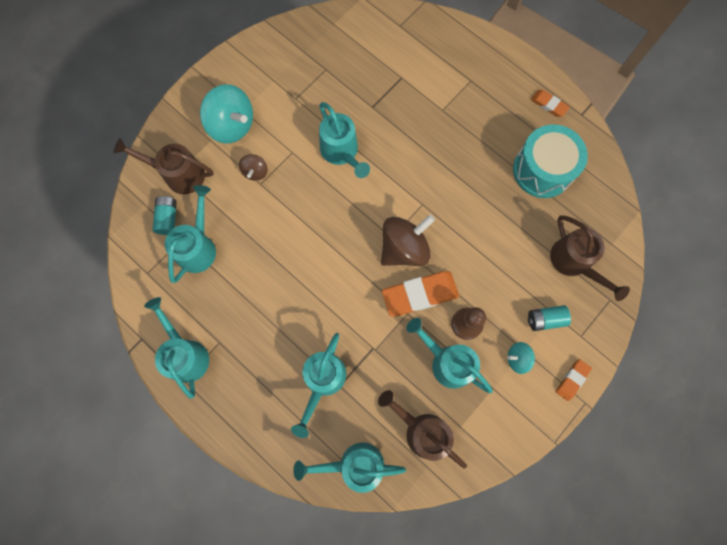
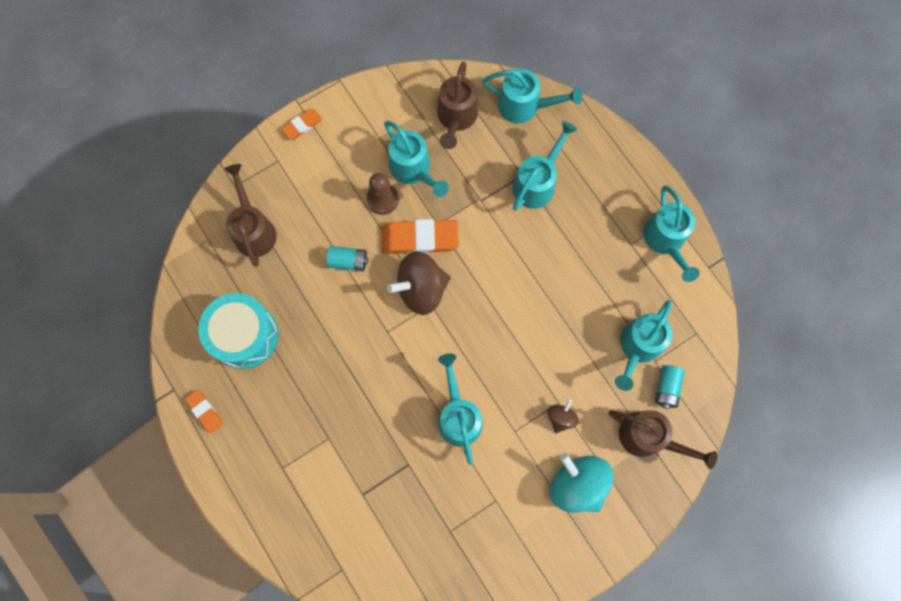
camera: 165 degrees left, 0 degrees up
brown watering can [378,390,467,469] -> brown watering can turned 45 degrees clockwise [437,61,478,149]
turquoise spinning top [507,342,535,374] -> none
turquoise battery [528,305,571,331] -> turquoise battery moved to [327,246,369,271]

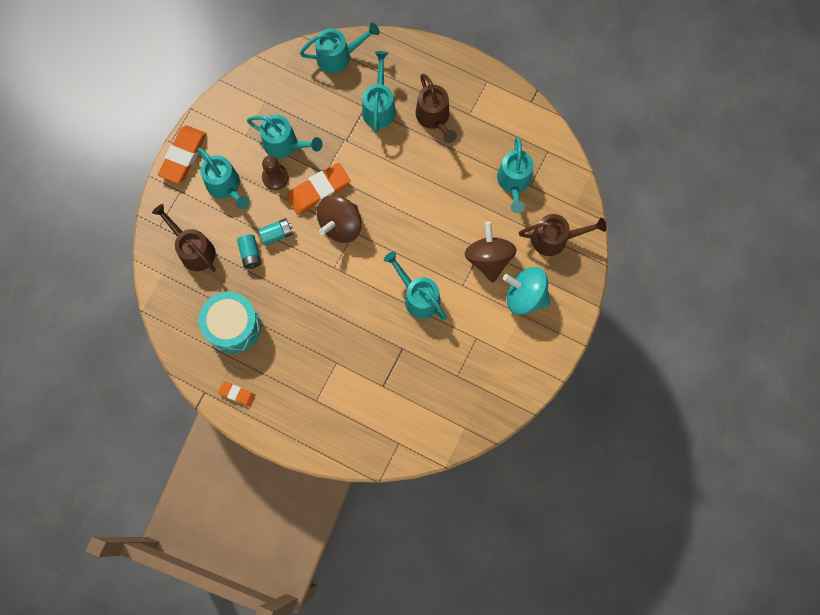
camera: 30 degrees left, 0 degrees up
orange eraser [282,109,322,139] -> orange eraser [158,126,207,183], size x1.88
brown watering can [437,61,478,149] -> brown watering can moved to [416,73,457,143]
brown spinning top [547,399,579,433] -> brown spinning top [465,222,517,283], size x1.96
turquoise watering can [643,186,700,282] -> turquoise watering can moved to [198,148,250,210]
turquoise battery [655,365,685,409] -> turquoise battery moved to [237,234,261,269]

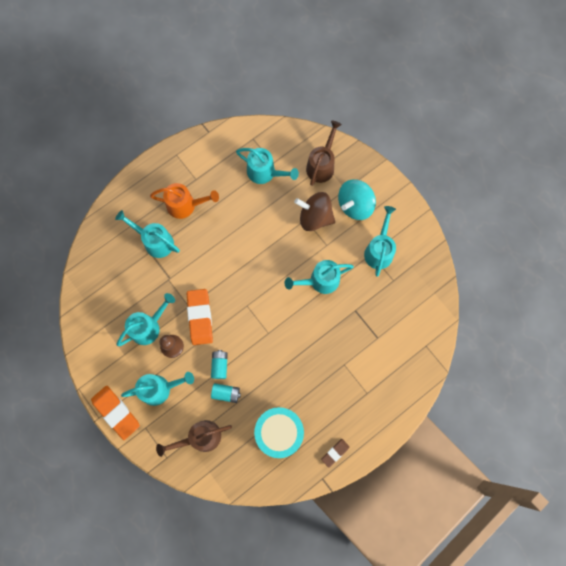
camera: 65 degrees left, 0 degrees up
orange eraser [218,381,256,407] -> brown eraser [321,439,349,468]
turquoise watering can [300,23,380,74] -> turquoise watering can moved to [364,206,396,277]
brown spinning top [317,195,362,243] -> none
brown watering can [416,73,457,143] -> orange watering can [150,183,219,219]

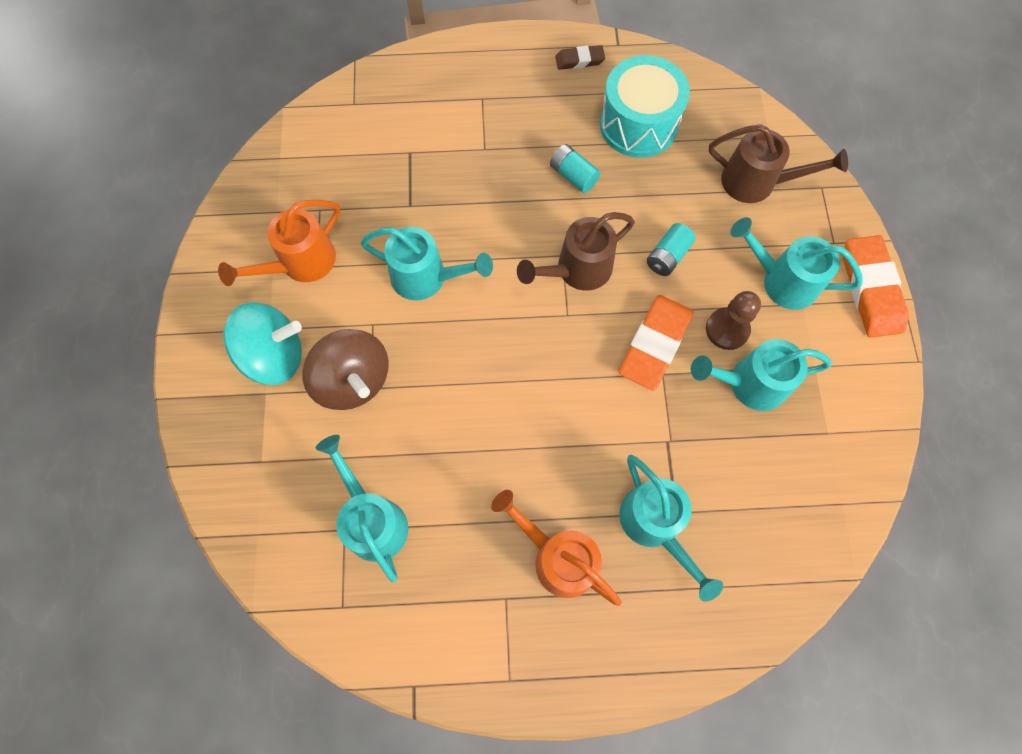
camera: 145 degrees left, 5 degrees down
turquoise battery [211,383,241,403] -> turquoise battery moved to [550,144,601,193]
brown watering can [306,121,342,186] -> brown watering can moved to [517,212,635,291]
turquoise watering can [364,206,396,277] -> orange watering can [218,200,340,286]

